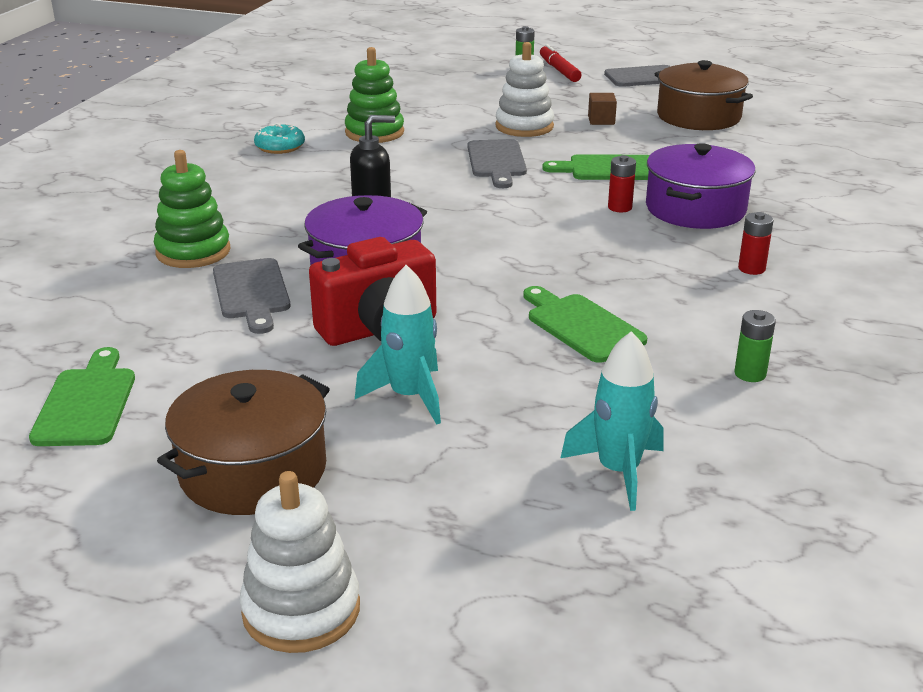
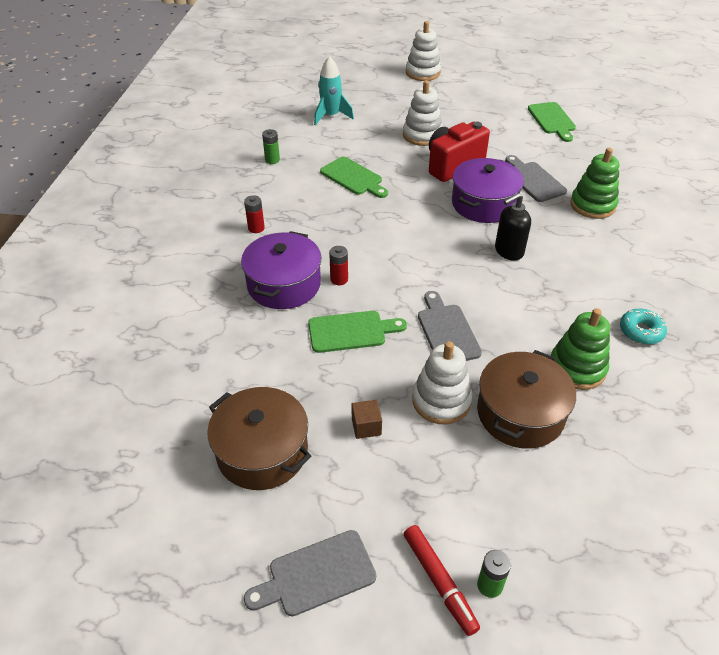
camera: 170 degrees right, 15 degrees up
brown pot [157,370,330,515] -> brown pot moved to [477,350,576,449]
turquoise rocket [355,265,441,425] -> white stacking toy [403,80,443,146]

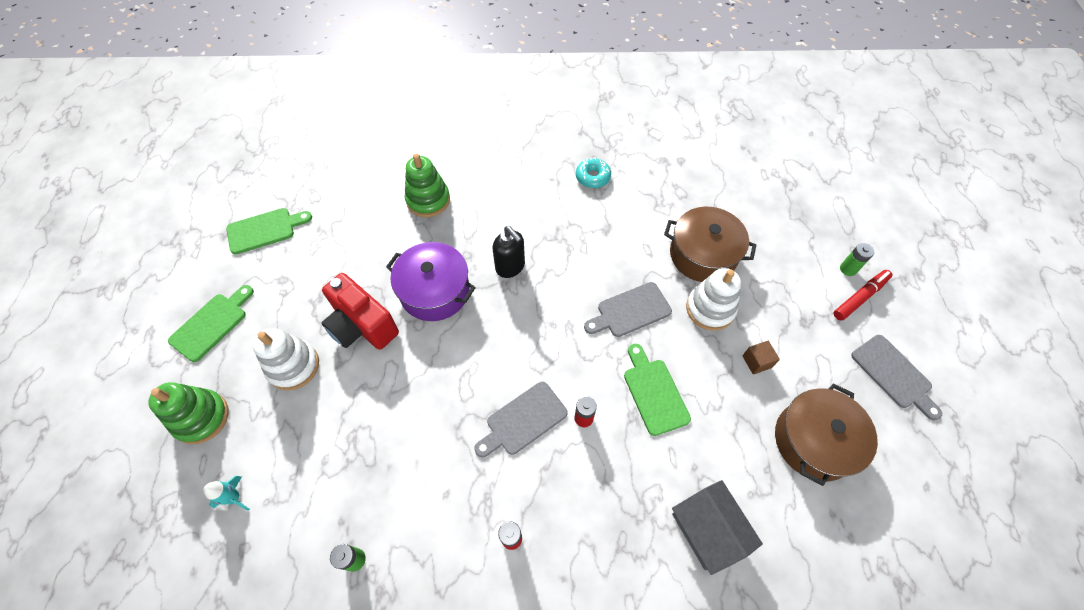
camera: 100 degrees left, 15 degrees up
purple pot [241,231,321,309] -> none
turquoise rocket [314,56,354,126] -> turquoise rocket [203,476,250,511], size x0.60
green cutting board [320,157,388,198] -> green cutting board moved to [168,285,254,362]
white stacking toy [406,21,441,81] -> none
grey cutting board [505,155,567,202] -> grey cutting board moved to [474,382,568,457]
green stacking toy [551,308,610,390] -> green stacking toy moved to [148,382,229,444]
none -> grey house [672,480,763,575]

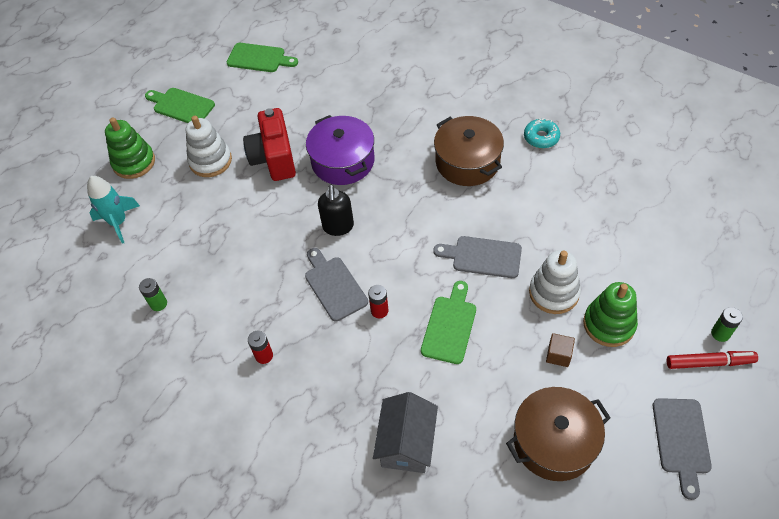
camera: 40 degrees right, 5 degrees down
green cutting board [168,285,254,362] -> green cutting board turned 135 degrees counterclockwise [145,88,215,123]
turquoise rocket [203,476,250,511] -> turquoise rocket [87,176,140,244], size x1.66
green stacking toy [405,153,450,217] -> green stacking toy moved to [583,282,638,347]
grey cutting board [474,382,568,457] -> grey cutting board turned 60 degrees clockwise [305,248,368,321]
black soap dispenser [493,226,525,278] -> black soap dispenser moved to [318,185,354,236]
brown pot [664,207,756,282] -> brown pot moved to [434,116,504,186]

